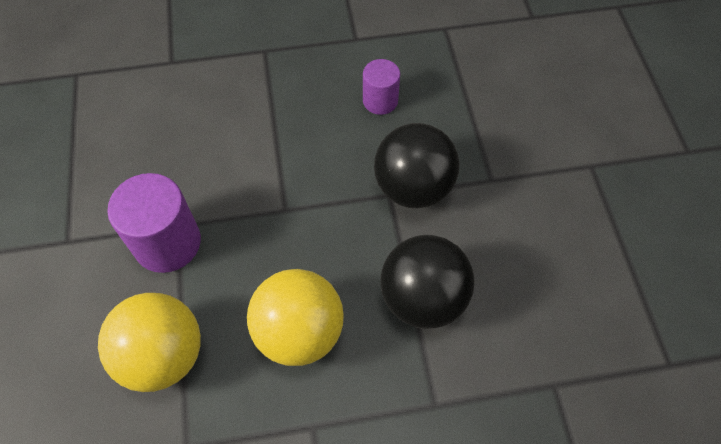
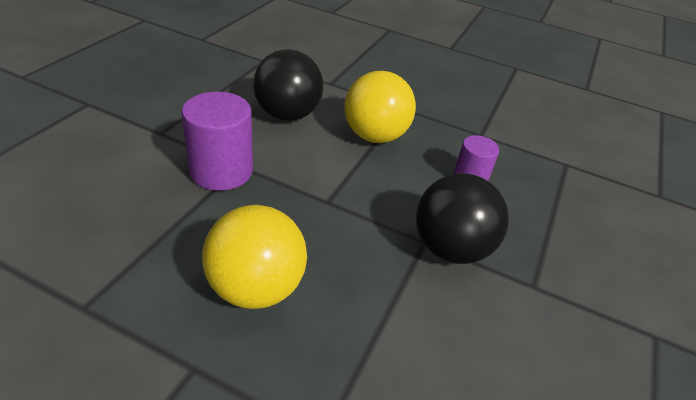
camera: 30 degrees right, 20 degrees down
yellow ball [98,293,201,392] -> yellow ball moved to [344,71,416,143]
black ball [380,235,474,329] -> black ball moved to [253,49,323,121]

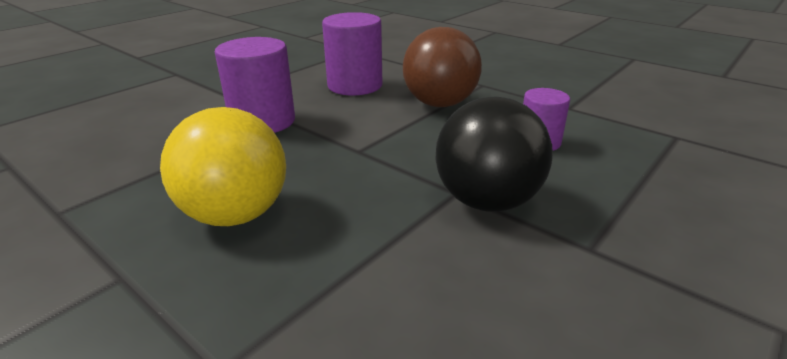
camera: 20 degrees right, 10 degrees down
black ball [253,49,323,121] -> purple cylinder [322,12,382,95]
yellow ball [344,71,416,143] -> brown ball [403,27,482,107]

